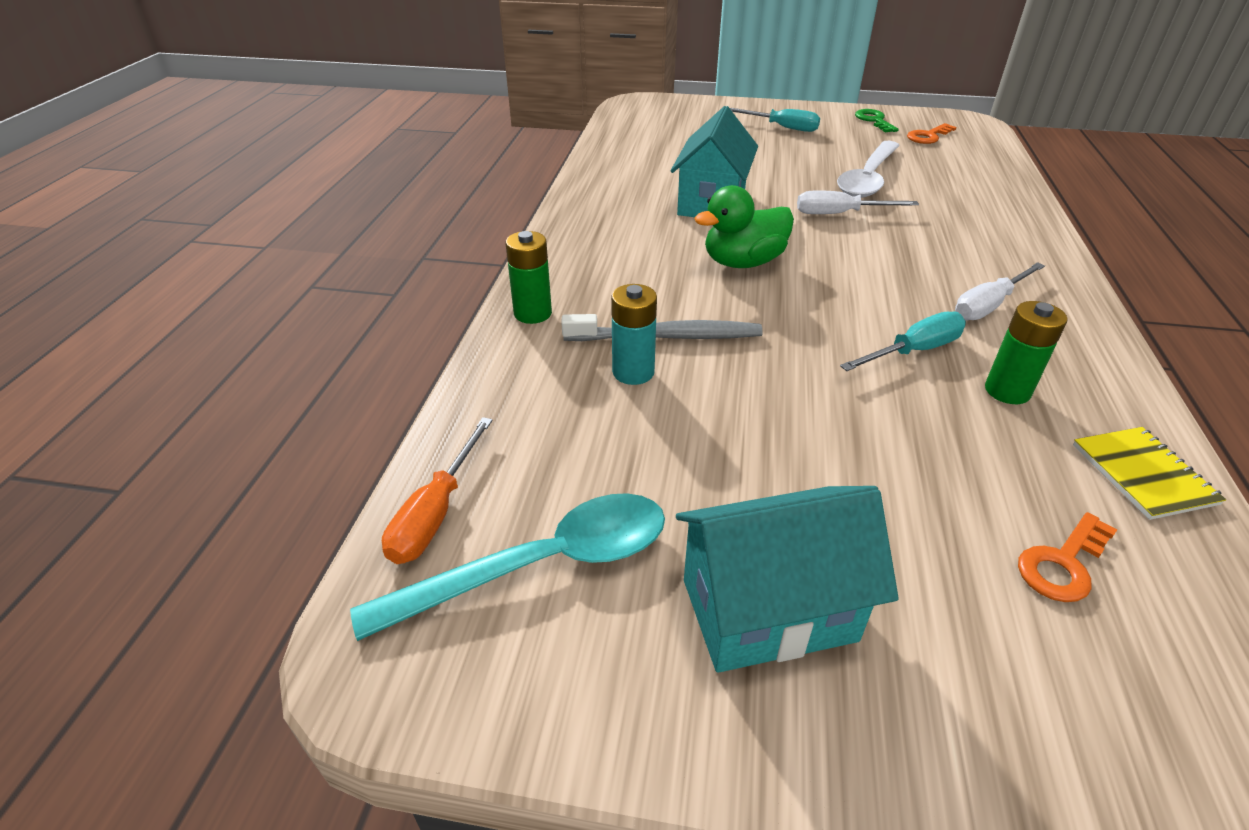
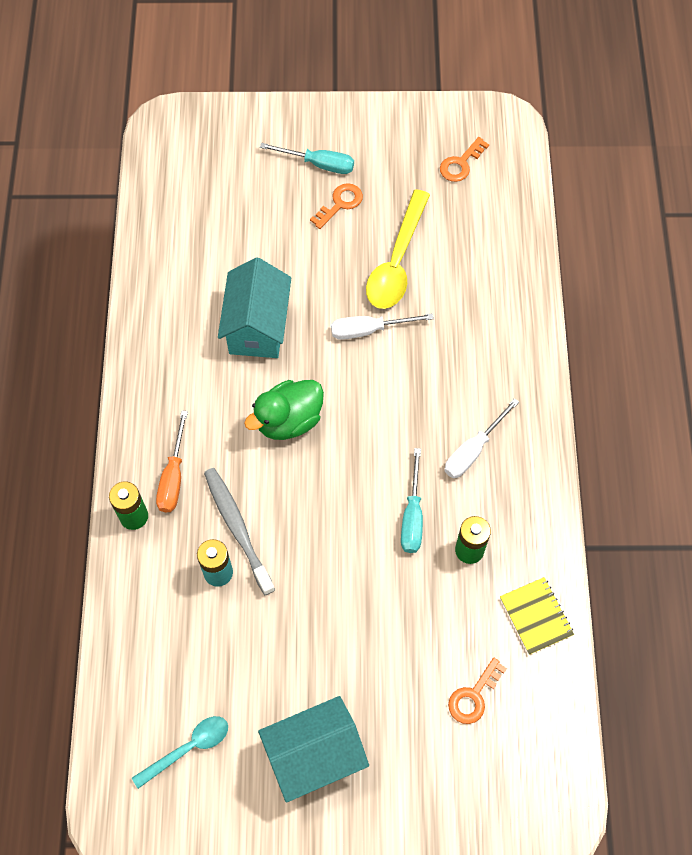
camera: 10 degrees left, 25 degrees up
turquoise spoon [350,493,665,641] -> turquoise spoon [132,716,228,789], size x0.61
orange screwdriver [382,417,493,564] -> orange screwdriver moved to [156,410,188,512]
grey toothbrush [561,314,763,341] -> grey toothbrush turned 105 degrees counterclockwise [204,468,275,595]
white spoon [837,141,900,198] -> yellow spoon [366,189,430,309]
turquoise screwdriver [840,311,966,371] -> turquoise screwdriver turned 135 degrees clockwise [401,448,423,553]
green key [855,109,899,132] -> none
none -> orange key [310,183,363,229]

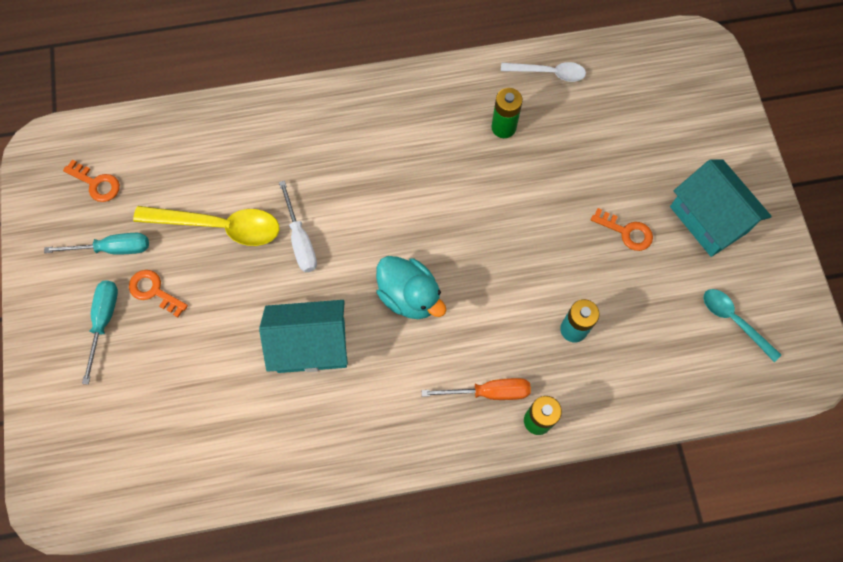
camera: 100 degrees left, 5 degrees up
grey toothbrush [204,468,275,595] -> none
green duck [244,380,324,440] -> turquoise duck [376,256,446,319]
turquoise screwdriver [401,448,423,553] -> turquoise screwdriver moved to [44,233,149,255]
white screwdriver [445,398,519,478] -> none
orange key [448,658,507,724] -> orange key moved to [591,208,653,251]
yellow notebook [500,577,574,655] -> white spoon [501,62,586,82]

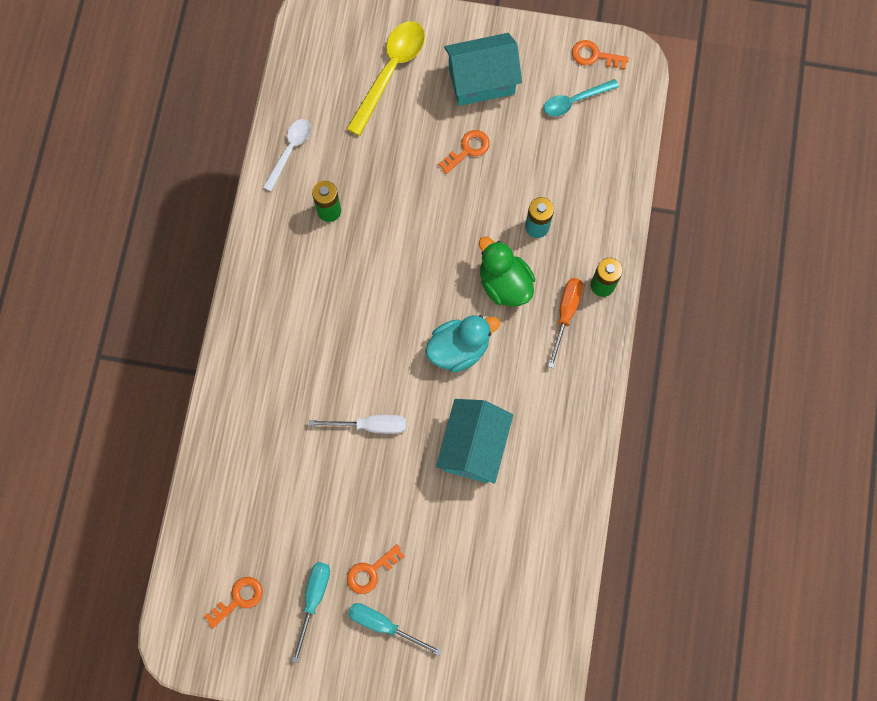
camera: 70 degrees left, 5 degrees up
yellow spoon [133,206,279,246] -> yellow spoon moved to [346,21,425,136]
none -> green duck [479,237,535,307]
none -> orange key [572,40,629,69]

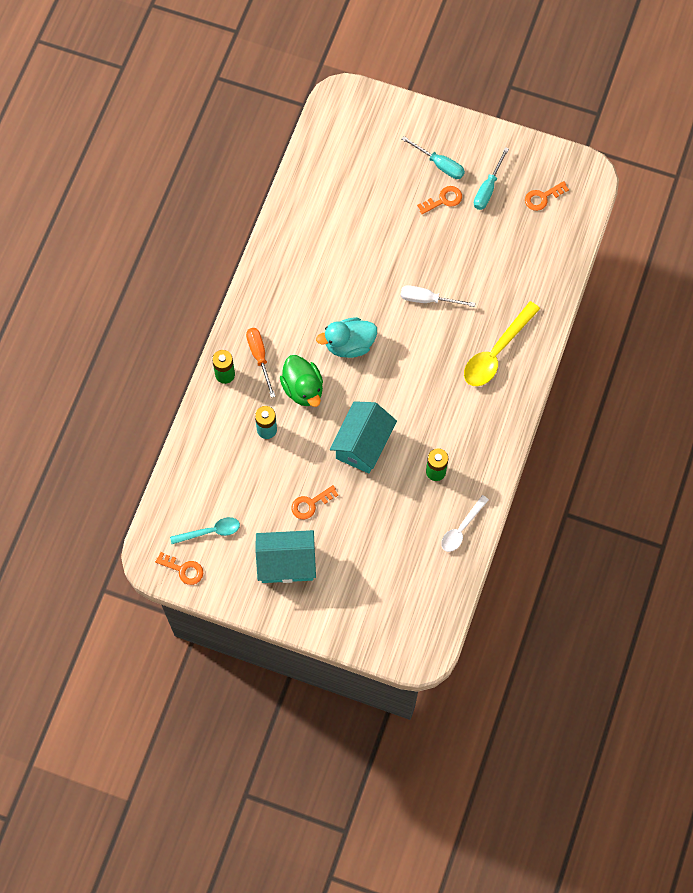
camera: 170 degrees left, 5 degrees down
yellow spoon [346,21,425,136] -> yellow spoon moved to [464,301,540,386]
turquoise house [436,399,513,484] -> turquoise house moved to [330,401,397,474]
orange screwdriver [548,278,583,368] -> orange screwdriver turned 135 degrees clockwise [246,328,275,398]

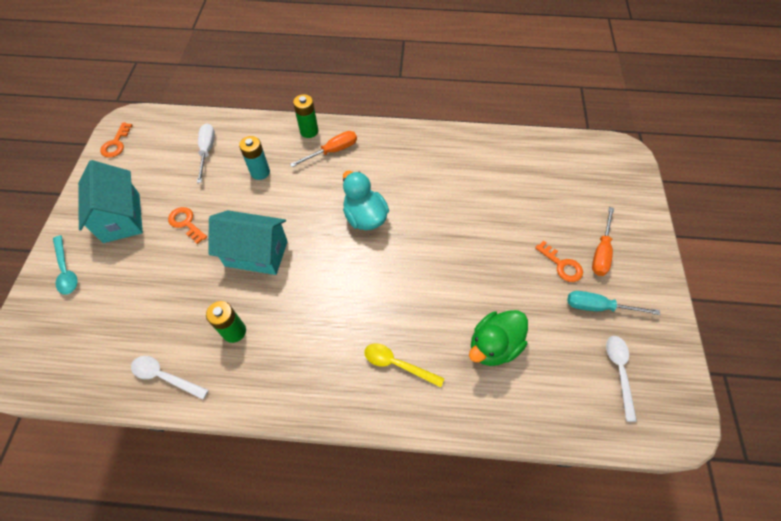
camera: 75 degrees right, 10 degrees down
turquoise spoon [170,517,240,544] -> turquoise spoon moved to [53,235,78,295]
green duck [280,355,323,407] -> green duck moved to [469,310,528,366]
white screwdriver [401,285,475,307] -> white screwdriver moved to [197,123,215,183]
turquoise screwdriver [402,136,465,179] -> orange screwdriver [592,207,614,276]
yellow spoon [464,301,540,386] -> yellow spoon [364,343,444,388], size x0.61
orange key [525,181,569,211] -> white spoon [606,336,637,422]

